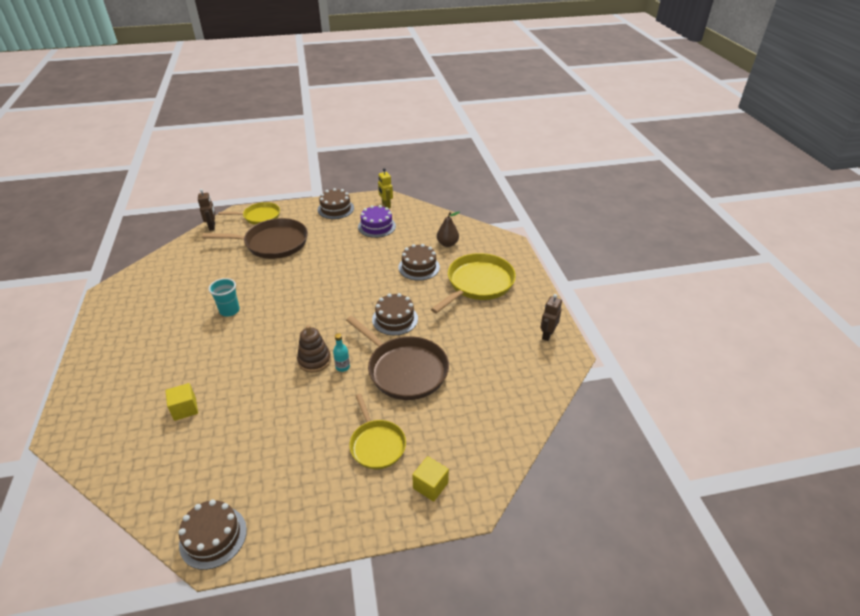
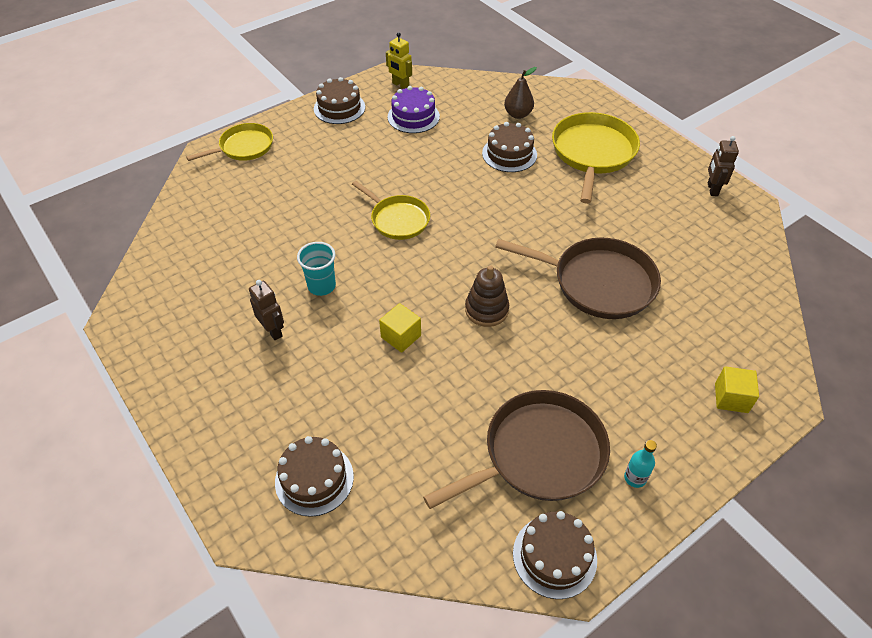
camera: 25 degrees left, 10 degrees up
yellow cube [165,383,198,421] -> yellow cube moved to [379,303,421,353]
brown robot [198,189,215,231] -> brown robot moved to [249,280,284,340]
brown pan [202,218,308,259] -> brown pan moved to [423,390,610,509]
turquoise bottle [333,333,350,372] -> turquoise bottle moved to [624,440,657,488]
yellow pan [349,394,406,469] -> yellow pan moved to [352,181,430,240]
brown cake [372,293,418,335] -> brown cake moved to [275,436,354,517]

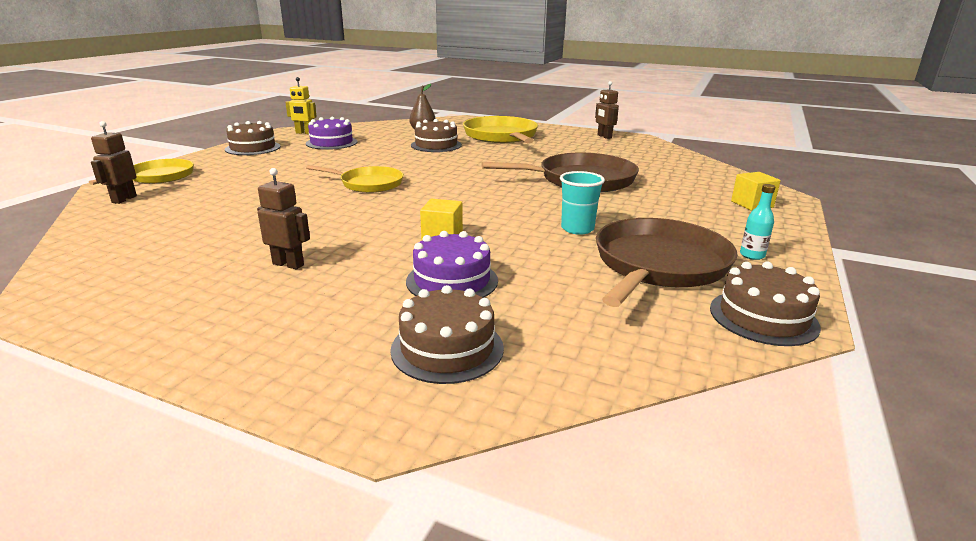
camera: 30 degrees left, 25 degrees down
turquoise cup [297,242,336,296] -> turquoise cup moved to [560,171,605,235]
brown stacking toy [465,265,509,327] -> none
none -> brown robot [91,121,137,204]
none -> purple cake [406,231,498,298]

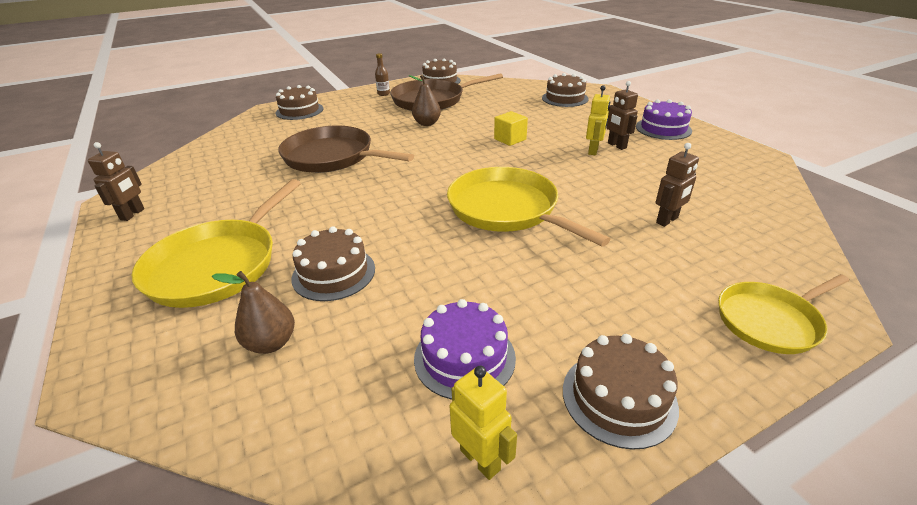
camera: 140 degrees left, 10 degrees up
brown robot [91,121,137,204] -> brown robot moved to [656,143,699,227]
yellow pan [306,165,404,193] -> yellow pan [447,167,611,247], size x1.61
purple cake [406,231,498,298] -> purple cake moved to [636,99,692,140]
turquoise cup [560,171,605,235] -> brown pear [409,75,441,126]
yellow cube [731,172,781,211] -> brown cake [275,85,323,120]
turquoise bottle [740,184,775,260] -> brown bottle [375,53,390,96]
none -> yellow robot [586,85,610,155]

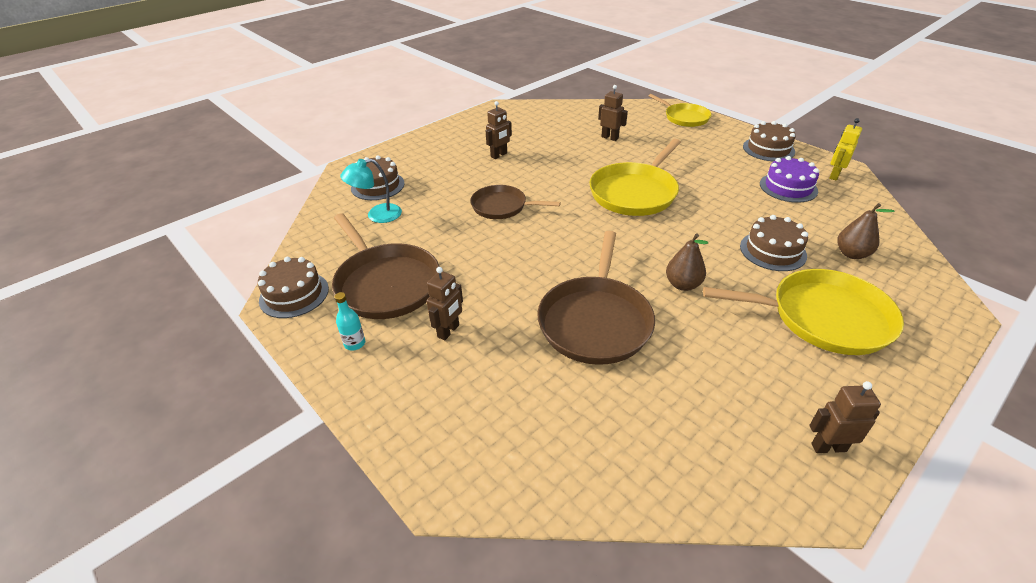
camera: 105 degrees left, 5 degrees up
brown cake [275,85,323,120] -> none
brown bottle [375,53,390,96] -> turquoise bottle [335,292,365,351]
brown pear [409,75,441,126] -> brown pear moved to [666,234,709,291]
yellow cube [494,111,528,146] -> brown pan [470,185,561,219]
yellow robot [586,85,610,155] -> none
purple cake [636,99,692,140] -> none
none -> turquoise lamp [340,159,402,223]
none -> brown robot [426,267,463,340]

